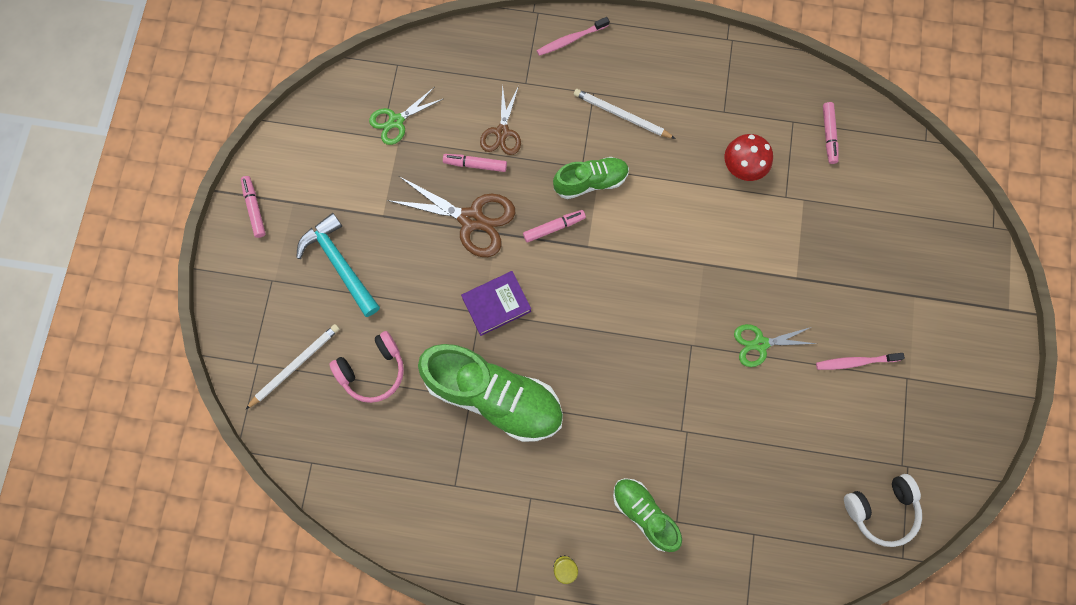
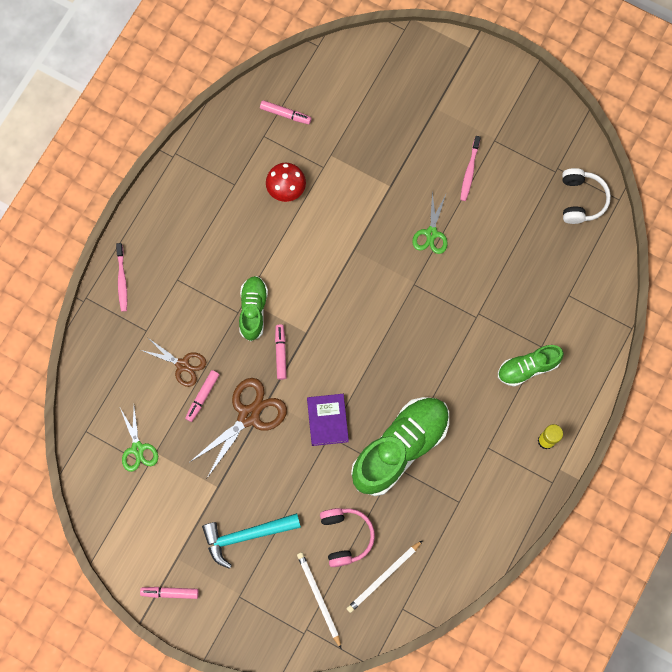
camera: 70 degrees left, 0 degrees up
white pencil [574,89,676,139] -> white pencil moved to [346,540,423,613]

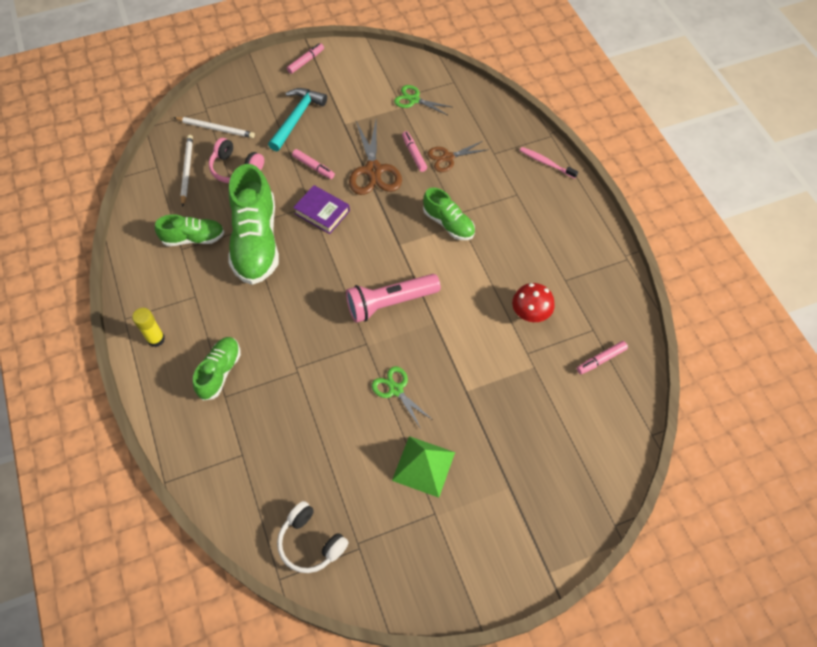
camera: 130 degrees right, 15 degrees down
pink marker [275,324,287,380] -> pink marker moved to [292,149,335,179]
pink toothbrush [460,136,481,201] -> green pyramid [392,436,455,498]
none -> green shoe [155,214,224,246]
none -> pink flashlight [346,274,441,323]

